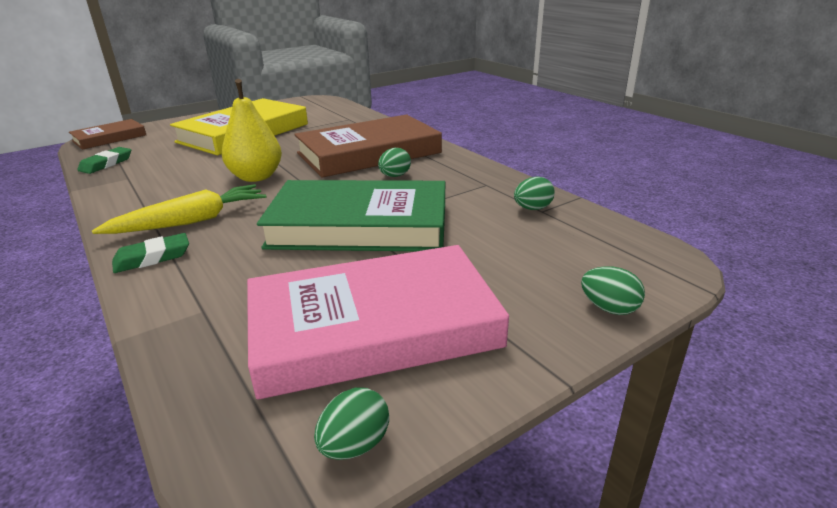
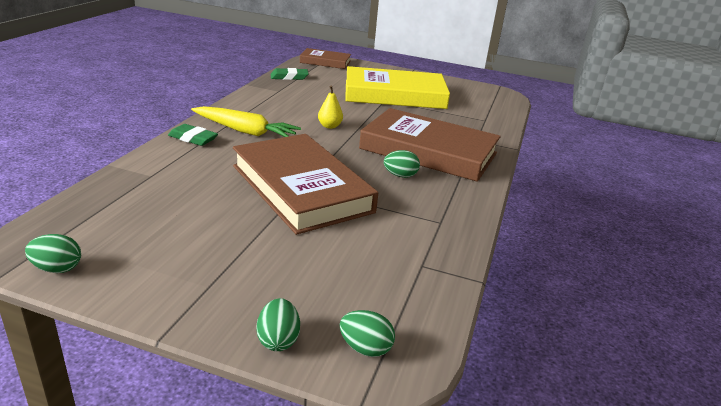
camera: 50 degrees right, 0 degrees up
yellow pear [222,79,282,182] -> yellow pear [318,85,343,129], size x0.54
pink book [247,245,509,399] -> none
green book [257,180,445,251] -> brown book [233,134,378,235]
green egg [514,176,555,210] -> green egg moved to [340,310,395,357]

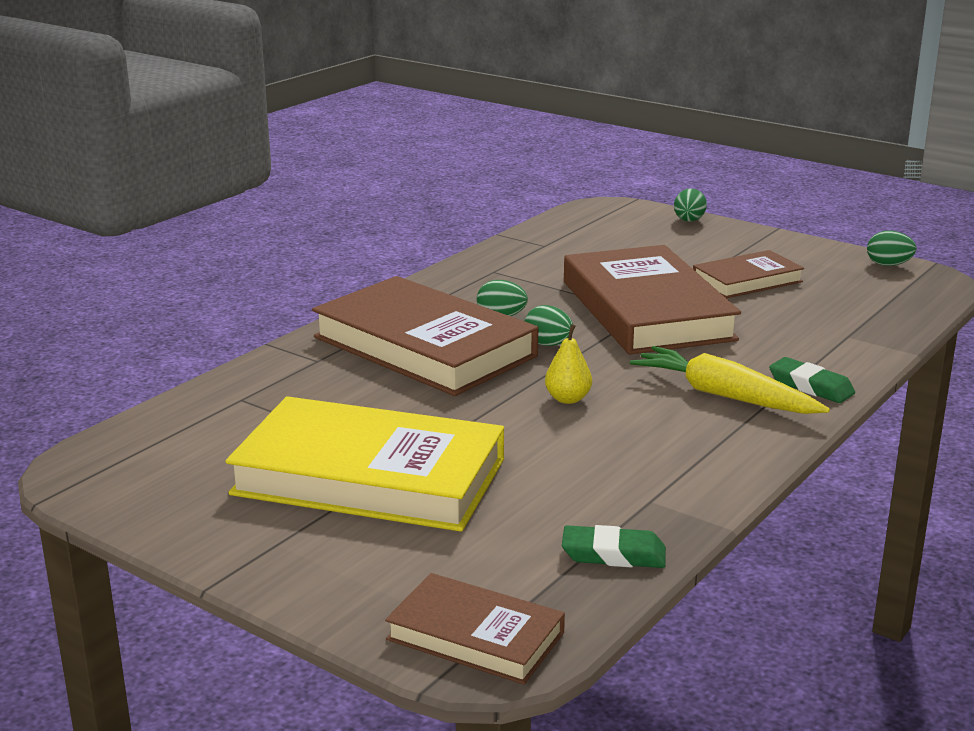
camera: 160 degrees left, 5 degrees down
green egg [340,310,395,357] -> green egg moved to [525,305,573,346]
none -> brown book [693,250,804,298]

